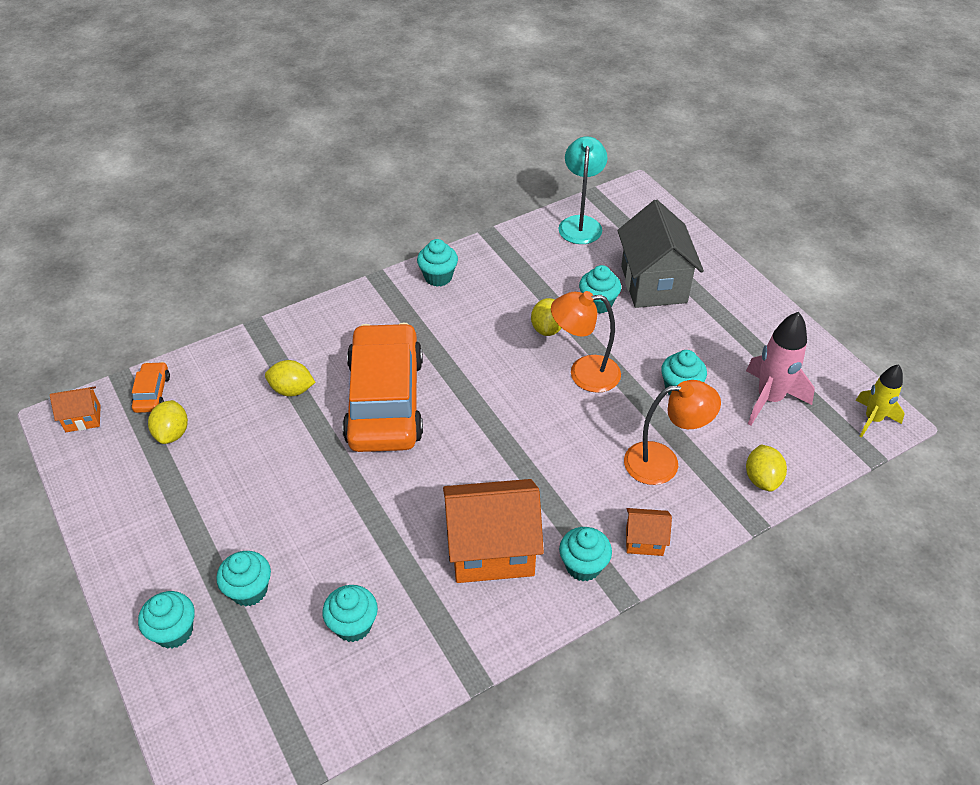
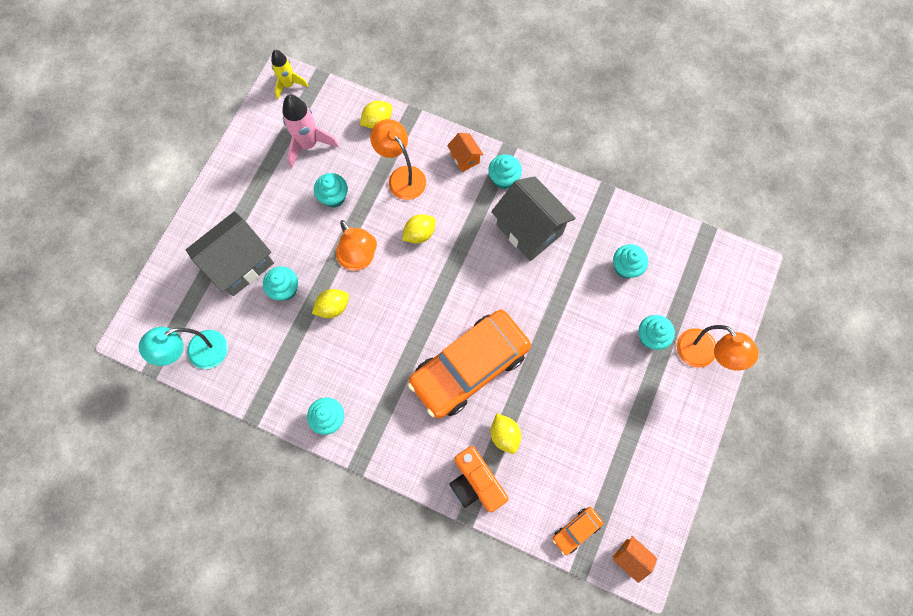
camera: 125 degrees left, 25 degrees up
turquoise cupcake [138,591,195,649] -> orange lamp [677,325,759,371]
yellow lemon [148,400,188,444] -> yellow lemon moved to [402,214,436,244]
orange house [443,479,544,583] -> grey house [491,176,576,261]
none -> orange camera [449,446,509,512]

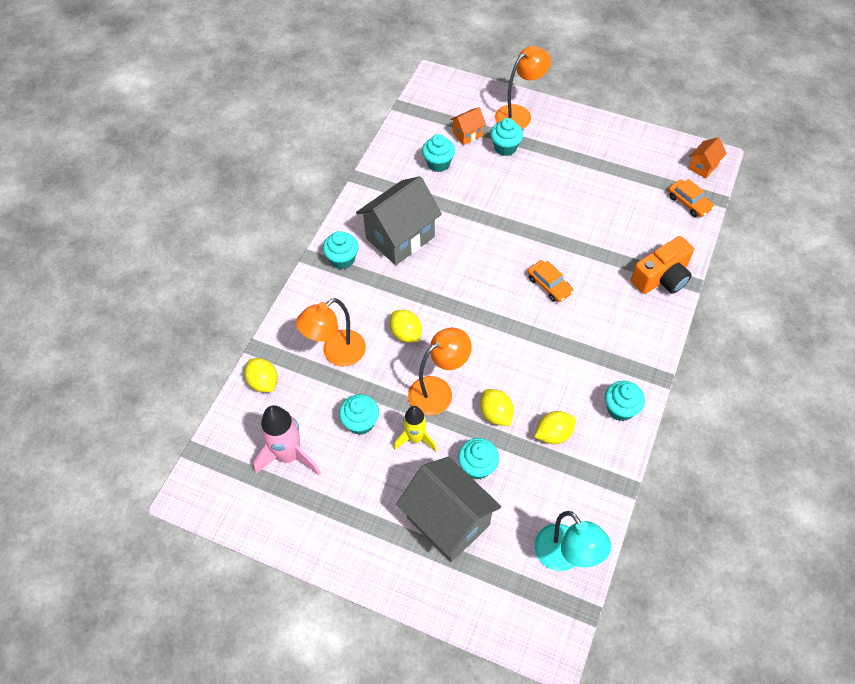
camera: 90 degrees left, 15 degrees down
yellow rocket [271,50,308,100] -> yellow rocket moved to [394,406,437,451]
orange car [408,310,531,419] -> orange car [527,260,574,302], size x0.40
orange house [447,133,484,172] -> orange house moved to [450,107,486,145]
yellow lemon [490,413,521,454] -> yellow lemon moved to [534,411,576,444]

